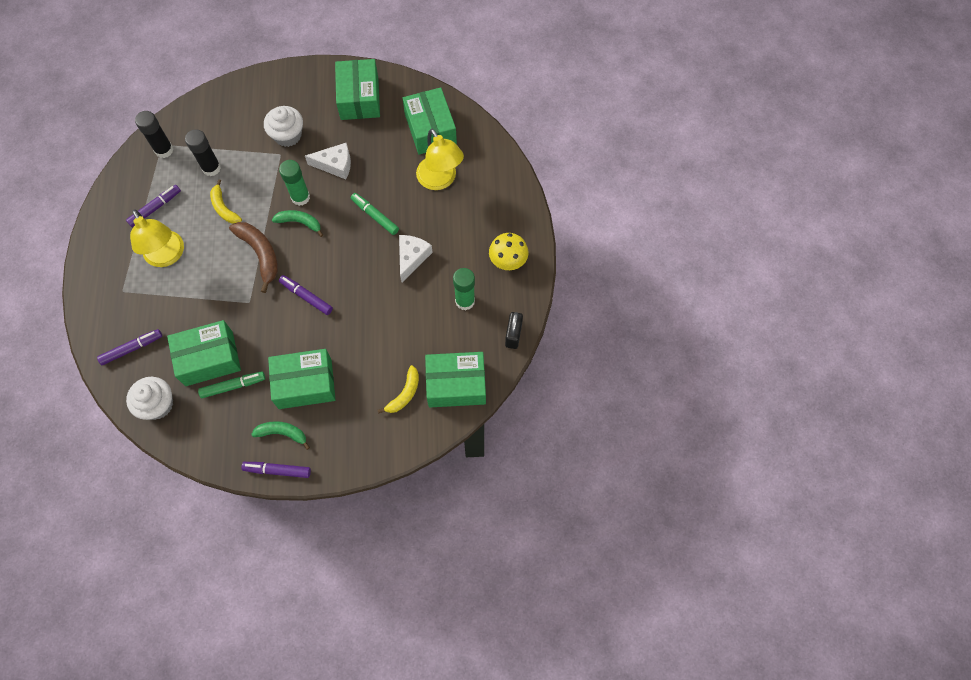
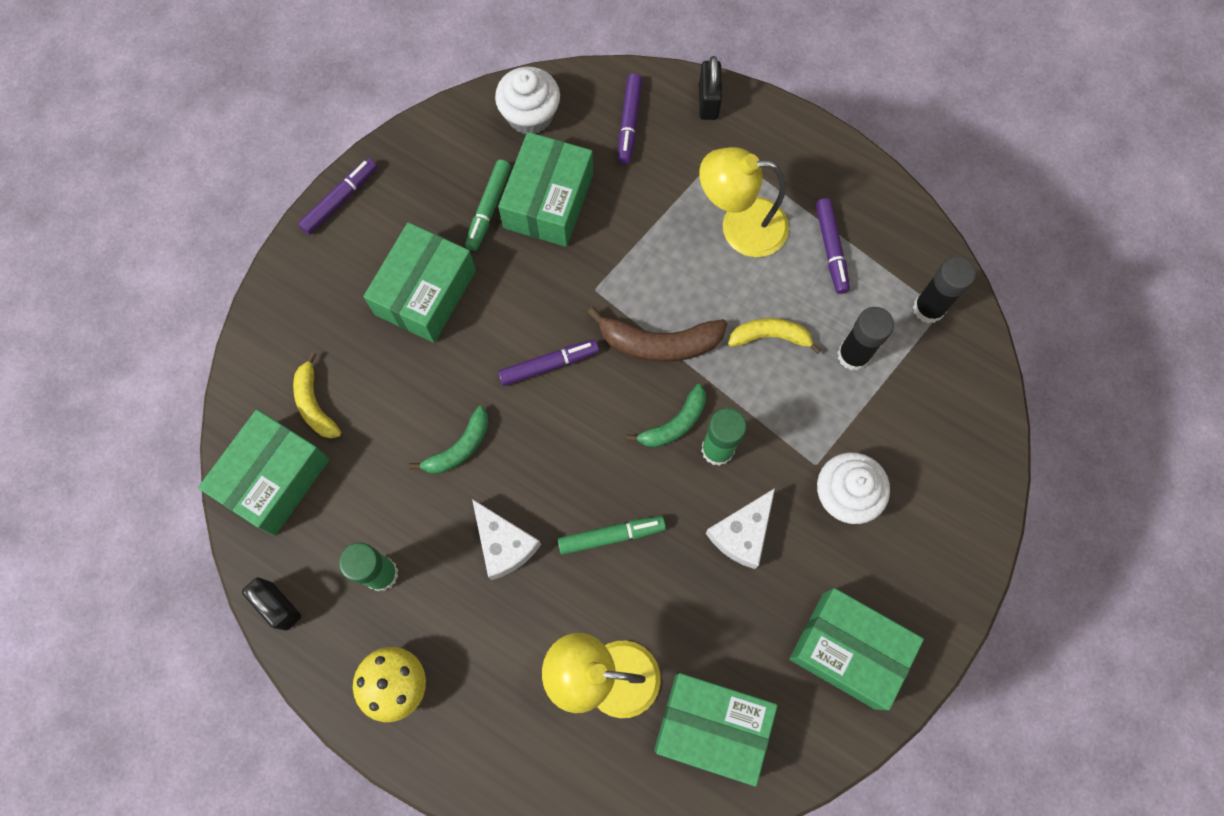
camera: 125 degrees right, 5 degrees up
green banana [251,421,310,450] -> green banana moved to [409,406,488,474]
none -> black padlock [699,56,722,120]

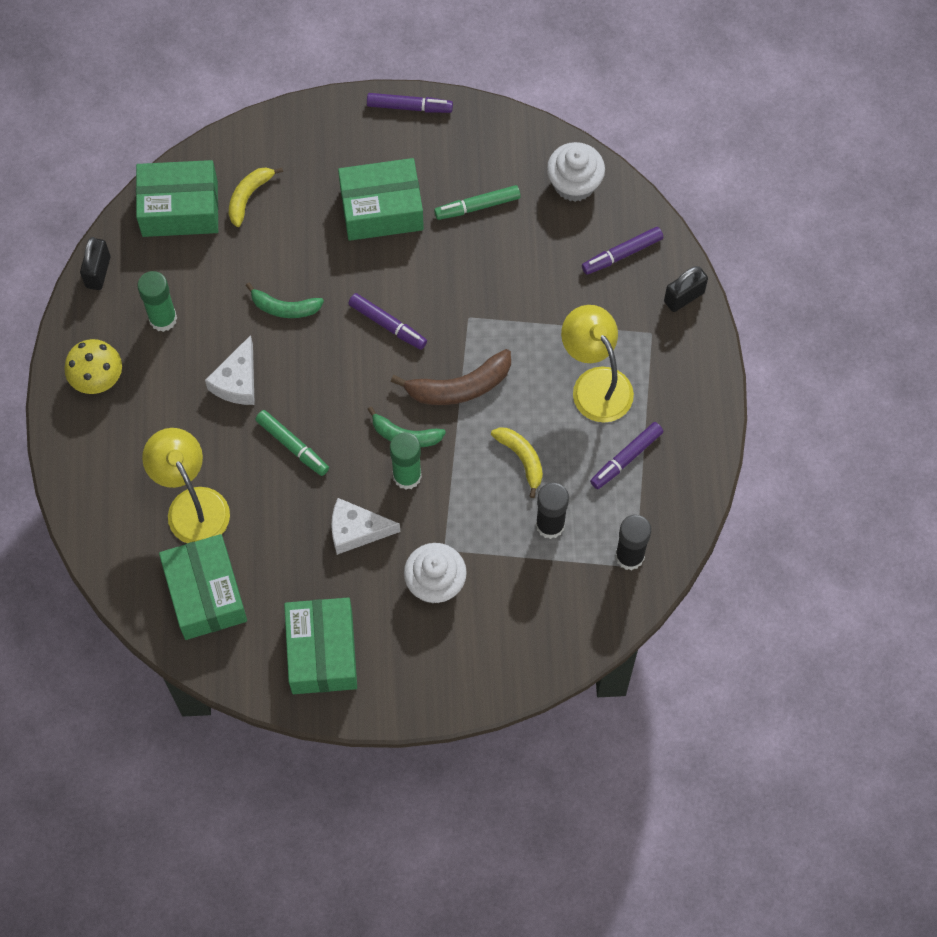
camera: 55 degrees right, 5 degrees down
green box [498,132,593,247] -> none
brown banana [587,307,728,362] -> brown banana turned 75 degrees counterclockwise [391,349,511,405]

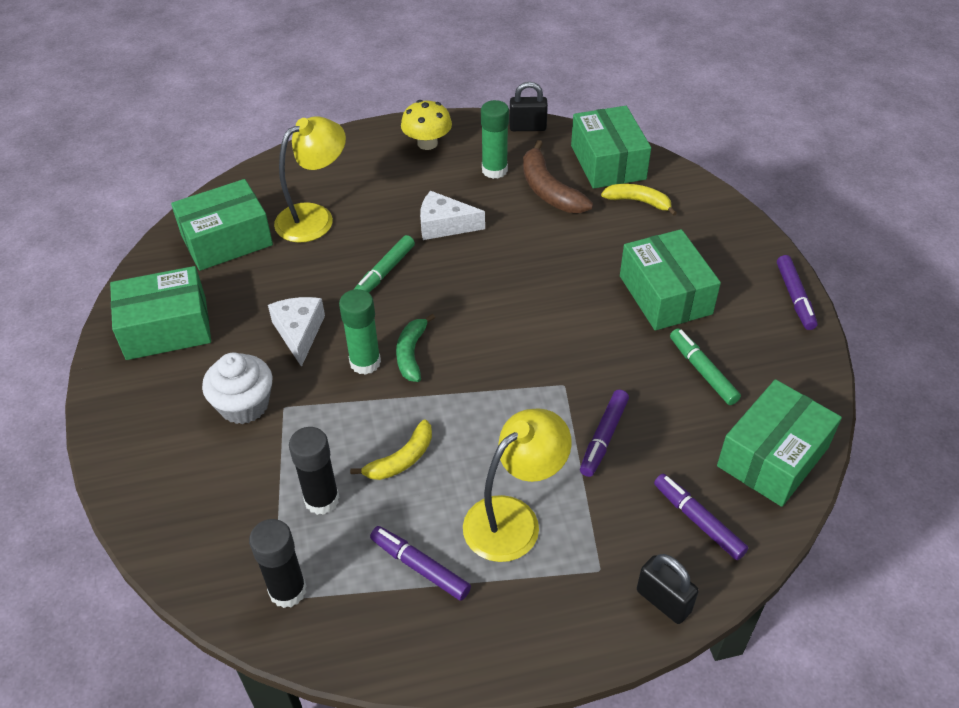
camera: 80 degrees right, 20 degrees down
green banana [245,282,324,318] -> none
purple marker [348,293,427,350] -> purple marker moved to [580,389,629,477]
brown banana [391,349,511,405] -> brown banana moved to [523,140,593,213]
white cupcake [547,142,605,202] -> green box [717,379,842,507]

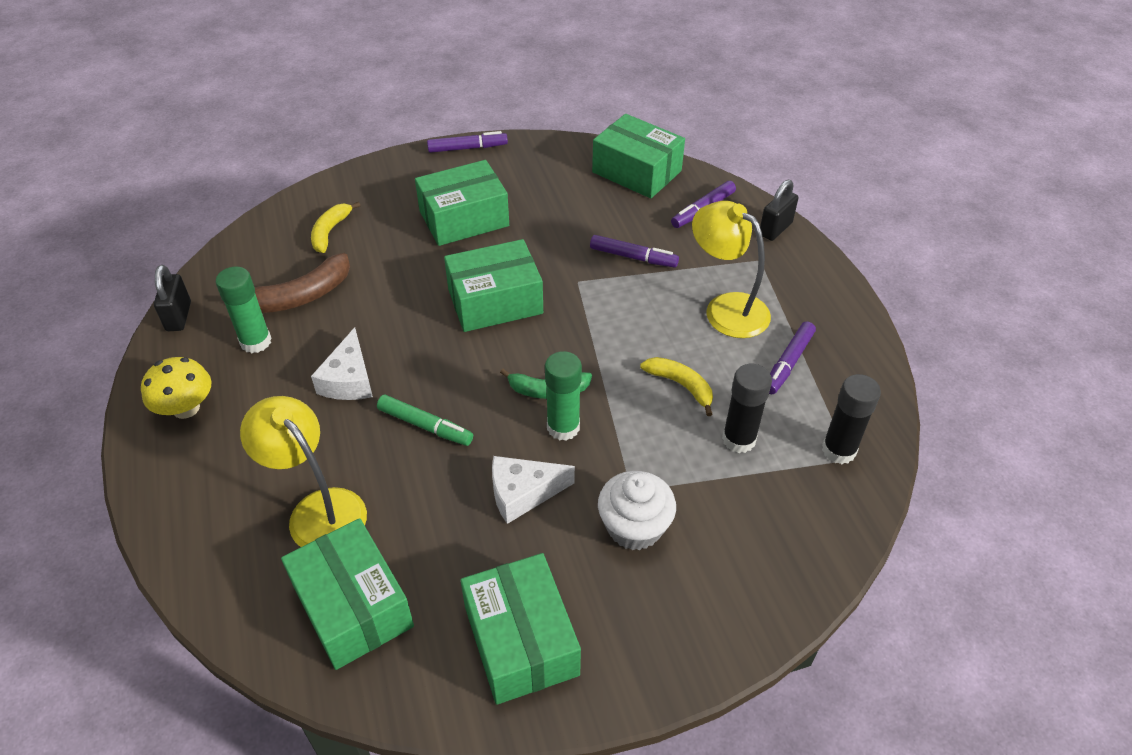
camera: 95 degrees left, 0 degrees up
green box [571,106,651,189] -> green box moved to [444,239,543,332]
green marker [670,328,741,405] -> none

